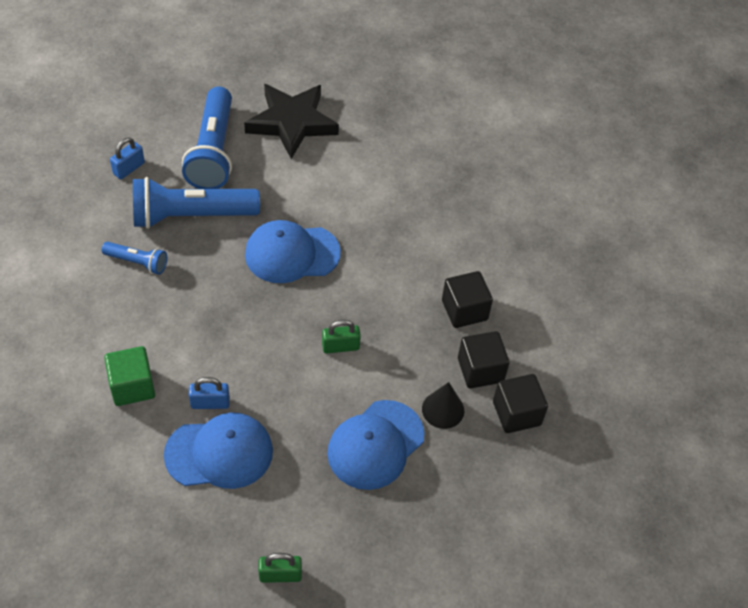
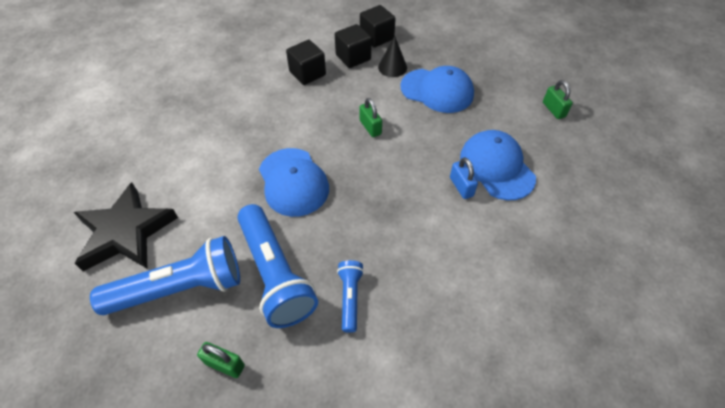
camera: 105 degrees left, 0 degrees up
green cube [104,346,155,406] -> none
blue padlock [110,137,145,179] -> green padlock [197,342,245,378]

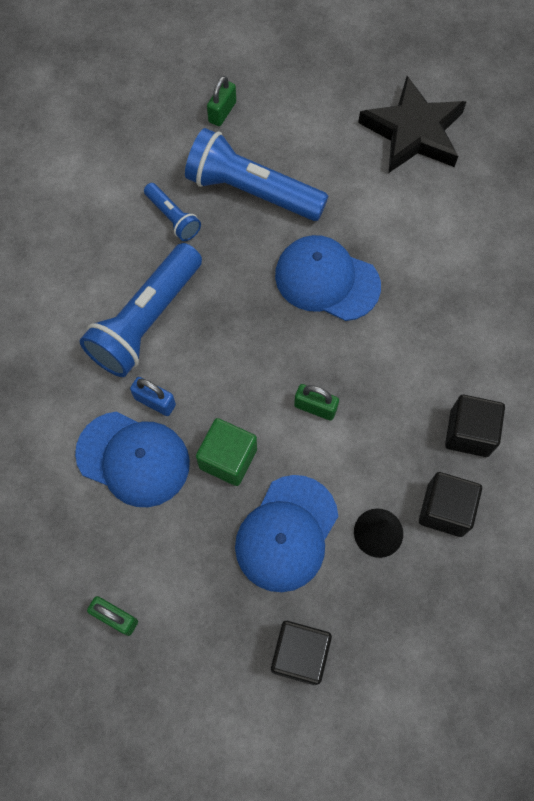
camera: 140 degrees right, 15 degrees up
blue flashlight [90,236,240,315] -> blue flashlight moved to [80,243,202,377]
green padlock [197,342,245,378] -> green padlock turned 45 degrees counterclockwise [207,76,236,126]
black cube [360,5,396,47] -> black cube moved to [271,621,332,685]
blue cap [400,66,474,113] -> blue cap turned 45 degrees counterclockwise [235,475,338,592]
none -> green cube [196,418,257,486]

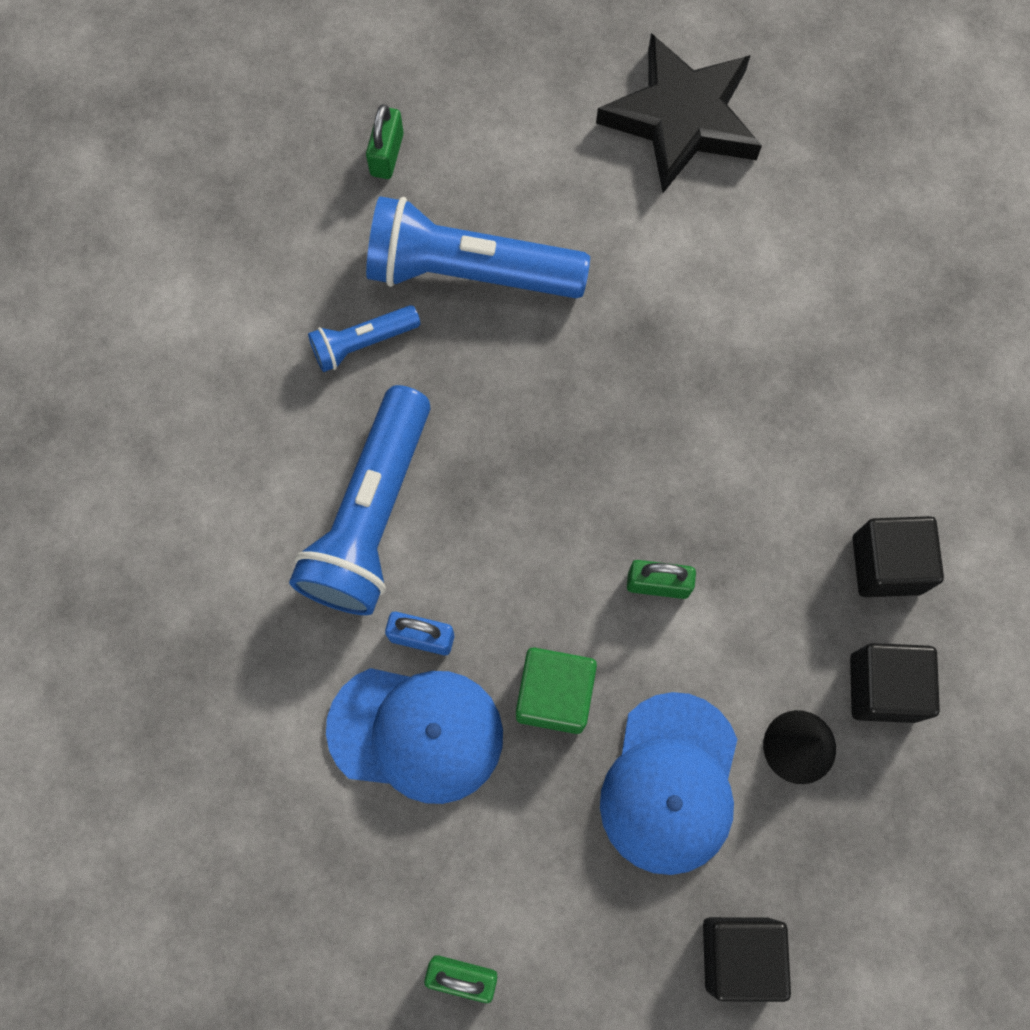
camera: 15 degrees left, 5 degrees up
blue flashlight [144,183,201,241] -> blue flashlight turned 120 degrees clockwise [308,305,420,372]
blue cap [275,235,381,321] -> none

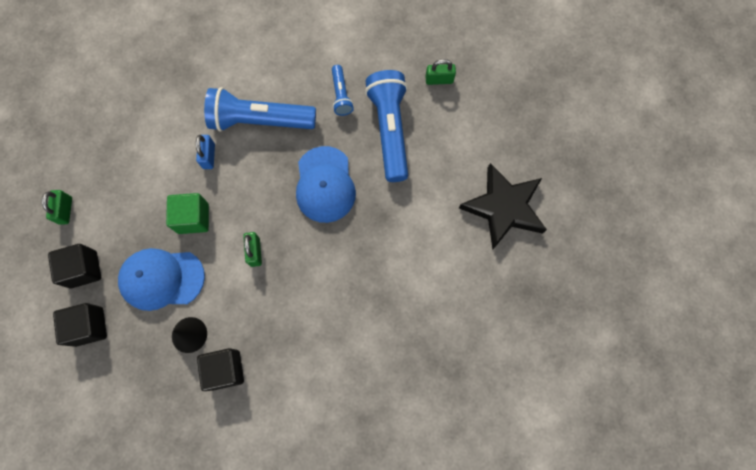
camera: 75 degrees right, 0 degrees up
blue flashlight [308,305,420,372] -> blue flashlight turned 150 degrees counterclockwise [332,65,354,116]
blue cap [326,668,503,804] -> blue cap moved to [296,146,356,223]
black cube [852,516,944,597] -> black cube moved to [48,244,101,288]

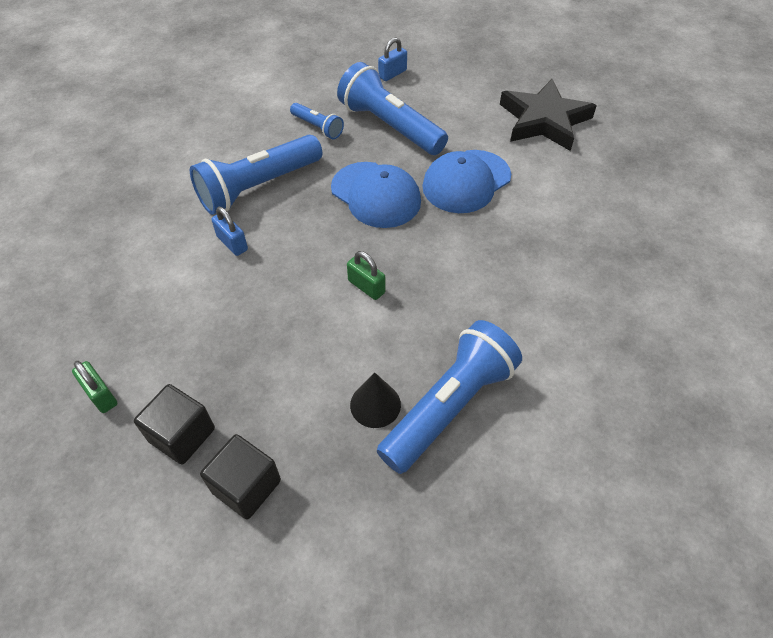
camera: 40 degrees left, 20 degrees down
blue cap [118,248,205,311] -> blue cap moved to [422,150,511,213]
green cube [166,193,209,234] -> none
black cube [197,348,244,391] -> blue flashlight [377,320,522,474]
green padlock [425,59,456,85] -> blue padlock [378,37,407,81]

